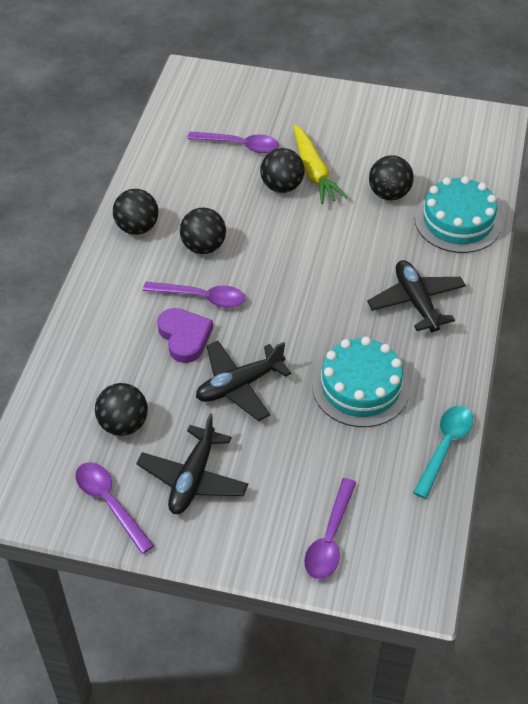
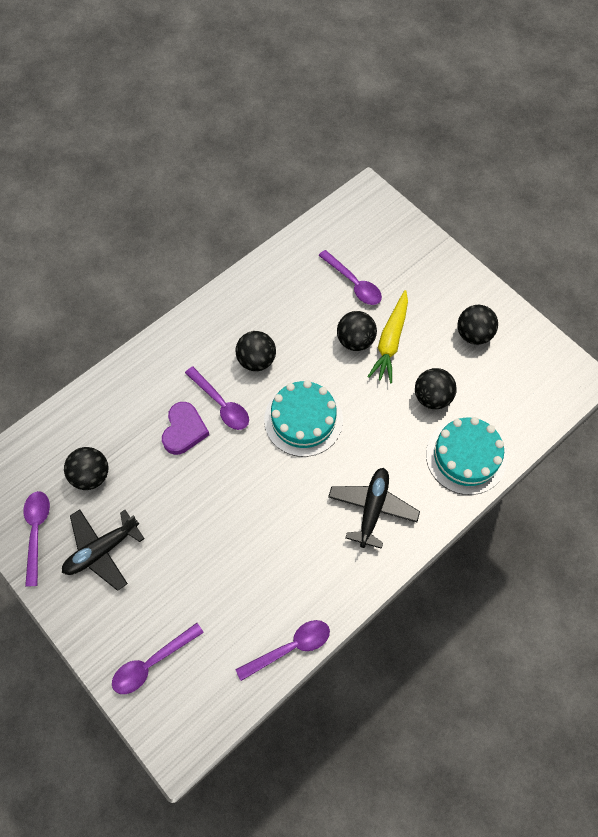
camera: 35 degrees right, 15 degrees up
black ball [113,189,159,235] -> black ball moved to [457,305,498,345]
black plane [196,341,291,421] -> none
turquoise cake [312,337,410,427] -> turquoise cake moved to [264,380,343,457]
turquoise spoon [413,406,473,499] -> purple spoon [235,620,330,681]

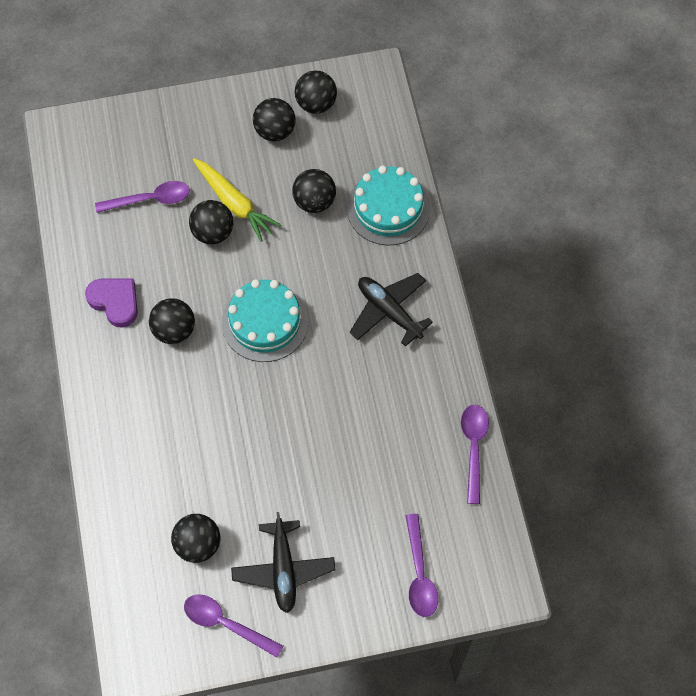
camera: 60 degrees left, 0 degrees up
purple heart [162,402,209,455] -> purple heart moved to [85,279,138,328]
purple spoon [185,367,249,430] -> none
none -> black ball [295,71,337,114]

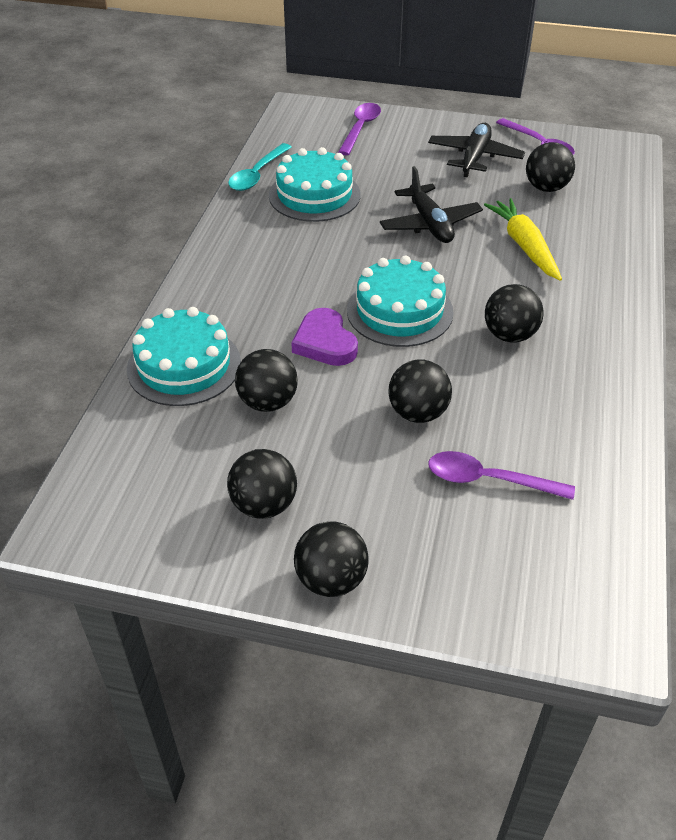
camera: 155 degrees left, 20 degrees down
purple heart [85,279,138,328] -> purple heart moved to [291,308,358,366]
yellow carrot [193,158,281,242] -> yellow carrot moved to [484,198,562,281]
black ball [295,71,337,114] -> black ball moved to [294,521,369,597]
black plane [350,273,433,347] -> black plane moved to [380,166,483,243]
purple spoon [461,405,489,504] -> turquoise spoon [228,143,291,191]
none -> turquoise cake [269,147,361,222]

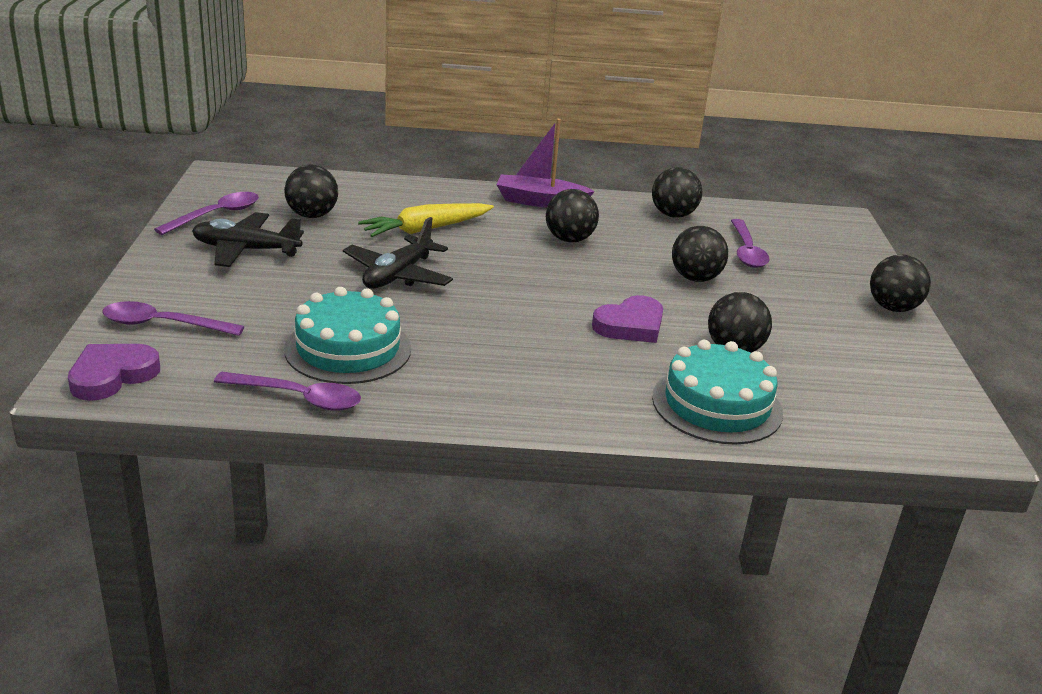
camera: 105 degrees left, 15 degrees down
black ball [227,449,297,519] -> black ball moved to [652,167,702,218]
turquoise spoon [228,143,291,191] -> purple spoon [214,372,361,411]
turquoise cake [347,256,454,347] -> none
black plane [380,166,483,243] -> black plane turned 150 degrees clockwise [343,217,453,289]
none -> purple heart [68,344,160,401]
none -> purple boat [496,119,595,208]

